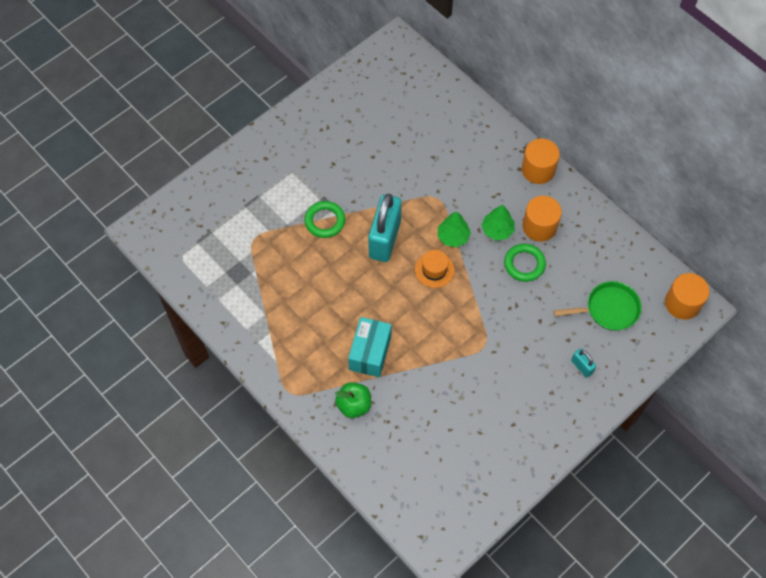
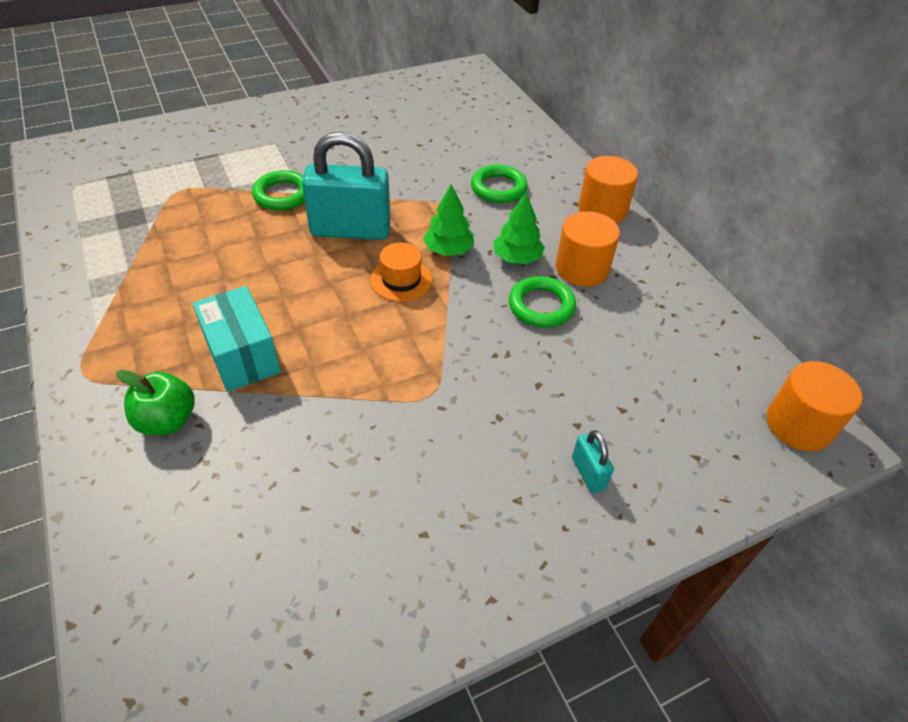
camera: 15 degrees right, 15 degrees down
turquoise box [348,317,392,377] -> turquoise box turned 60 degrees counterclockwise [193,286,281,392]
turquoise padlock [368,194,402,262] -> turquoise padlock turned 60 degrees clockwise [302,132,391,240]
green pan [553,281,642,331] -> none
none -> green ring [471,164,528,203]

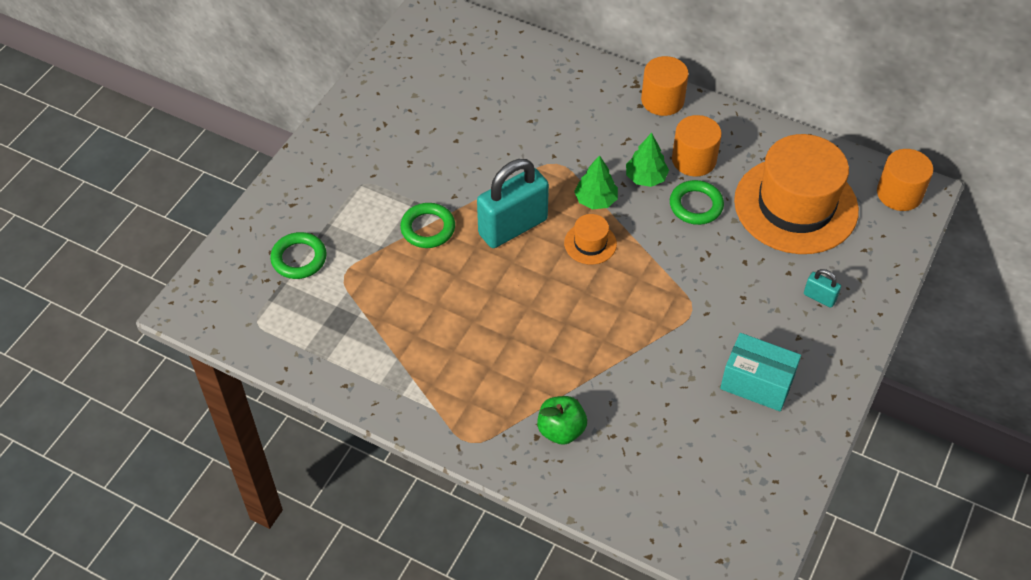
camera: 35 degrees left, 5 degrees up
turquoise box [193,286,281,392] -> turquoise box moved to [720,333,801,411]
green ring [471,164,528,203] -> green ring moved to [270,232,327,279]
none -> orange hat [734,134,859,254]

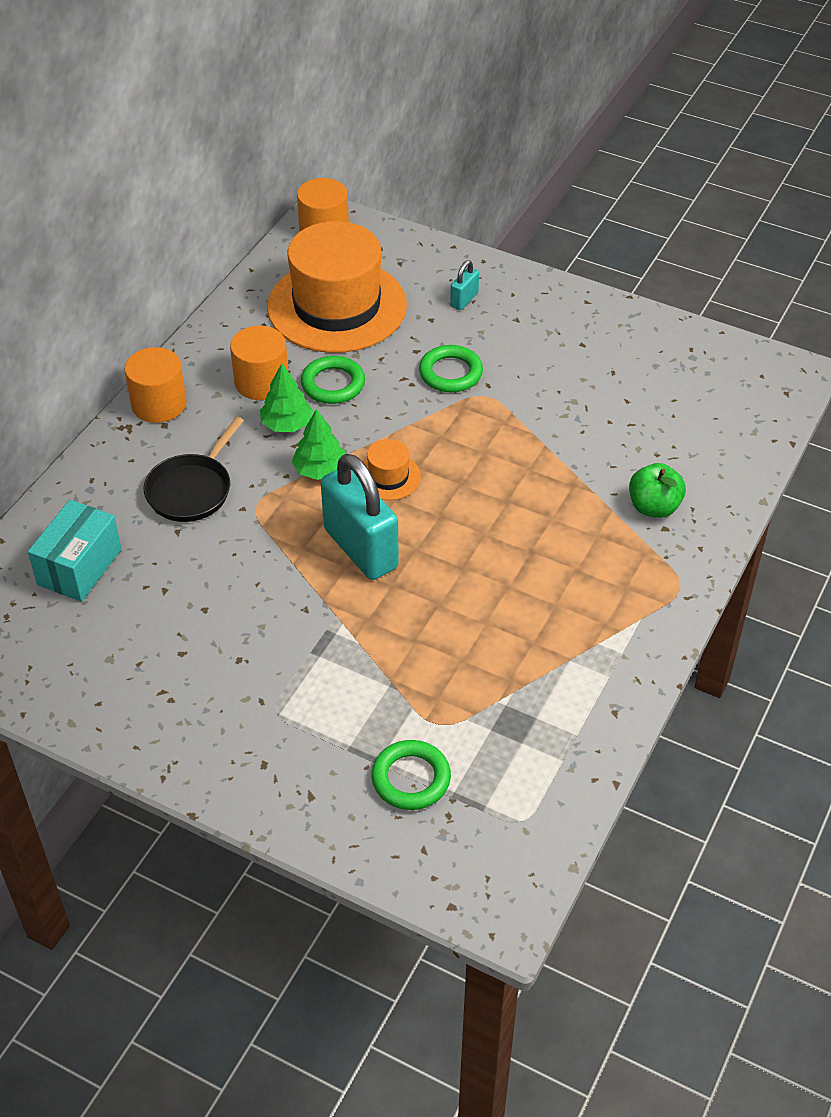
camera: 90 degrees left, 5 degrees down
green ring [400,203,455,248] -> green ring moved to [419,345,483,393]
turquoise box [720,333,801,411] -> turquoise box moved to [28,500,122,602]
none -> black pan [144,417,244,522]

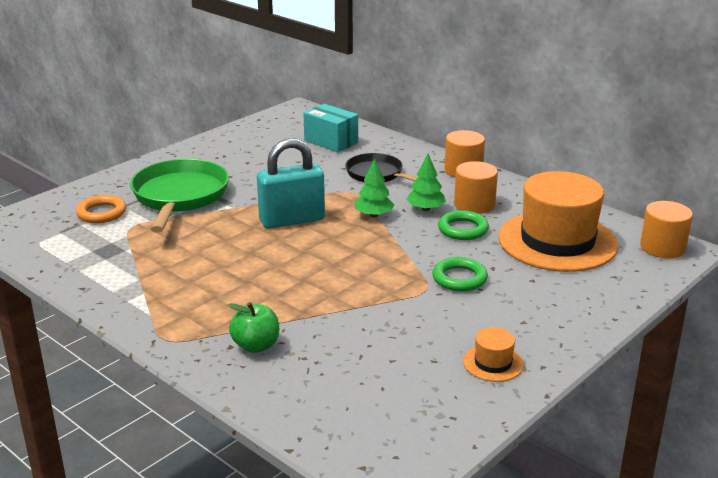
camera: 105 degrees right, 20 degrees down
orange hat [363,439,421,500] -> orange hat moved to [463,327,524,382]
green ring [371,740,451,810] -> orange ring [76,195,126,223]
turquoise padlock [450,260,479,310] -> none
none -> green pan [130,159,229,233]

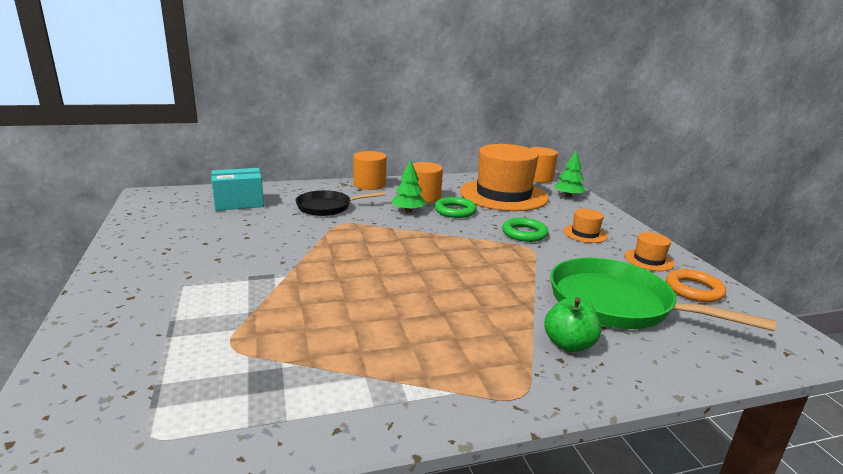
camera: 60 degrees left, 5 degrees down
orange ring [76,195,126,223] -> orange ring moved to [666,269,726,302]
green pan [130,159,229,233] -> green pan moved to [550,257,776,331]
turquoise padlock [257,138,325,229] -> none
green tree [355,159,394,217] -> green tree moved to [554,149,586,198]
none -> orange hat [563,209,608,243]

